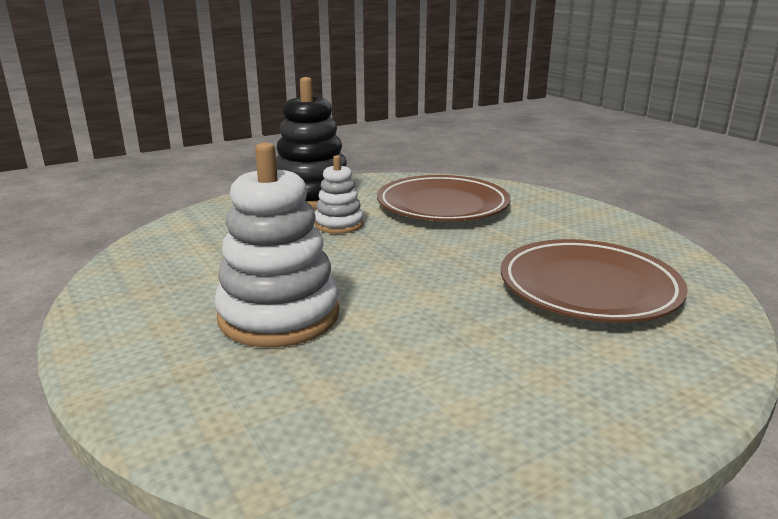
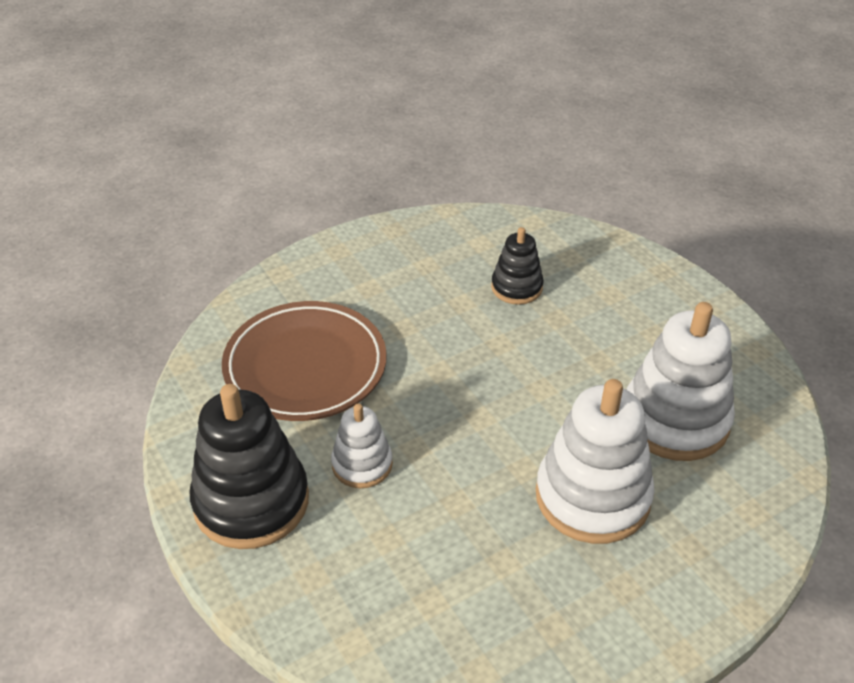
camera: 90 degrees left, 20 degrees up
brown plate [501,239,688,323] -> black stacking toy [491,227,544,305]
none -> white stacking toy [626,302,735,461]

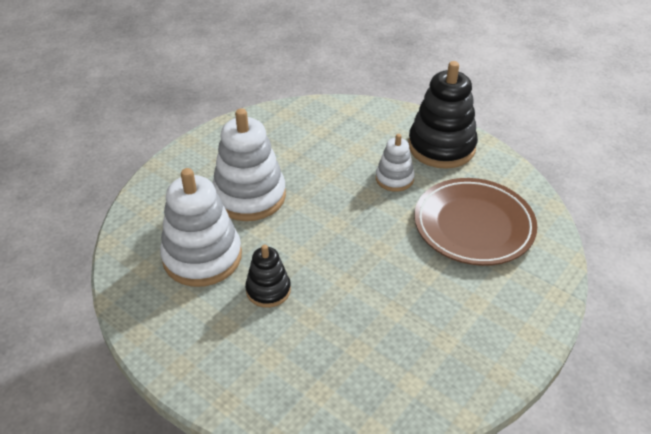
camera: 160 degrees right, 0 degrees up
black stacking toy [491,227,544,305] -> black stacking toy moved to [245,244,291,308]

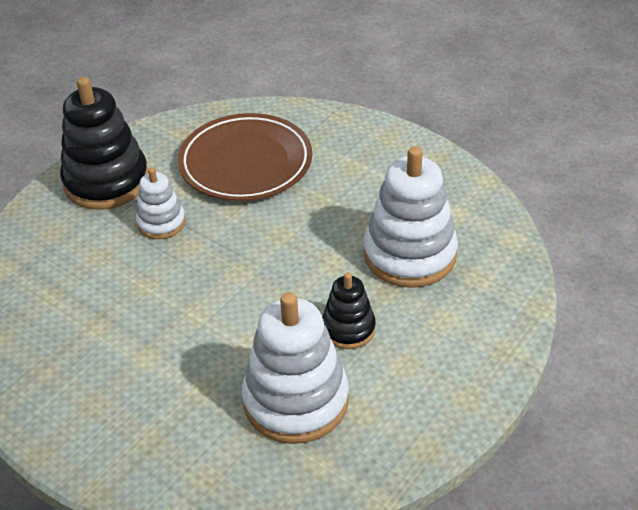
camera: 90 degrees left, 0 degrees up
white stacking toy [213,108,286,221] -> white stacking toy moved to [363,146,458,288]

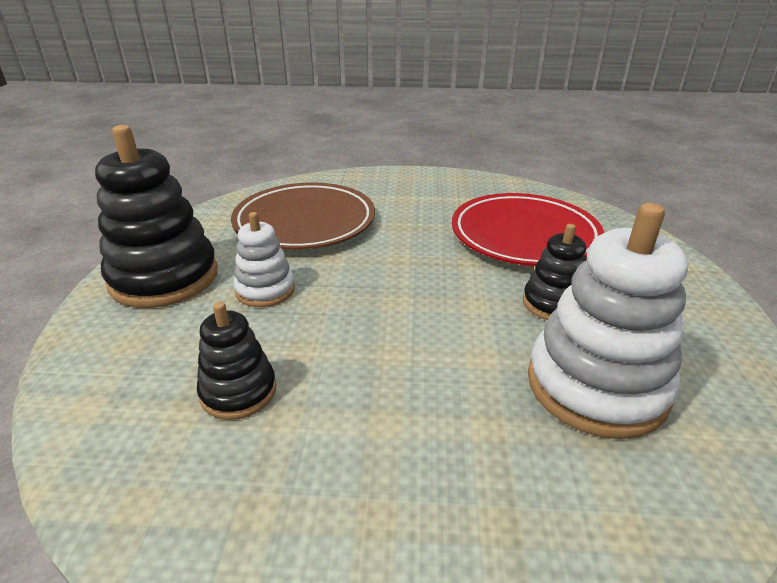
camera: 35 degrees left, 10 degrees down
white stacking toy [363,146,458,288] -> red plate [452,193,605,266]
none -> black stacking toy [197,302,276,420]

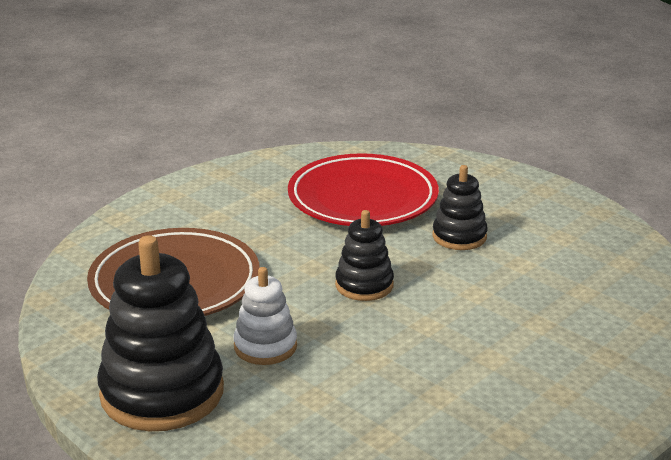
camera: 50 degrees left, 5 degrees down
black stacking toy [197,302,276,420] -> black stacking toy moved to [335,210,394,301]
white stacking toy [528,203,688,439] -> none

